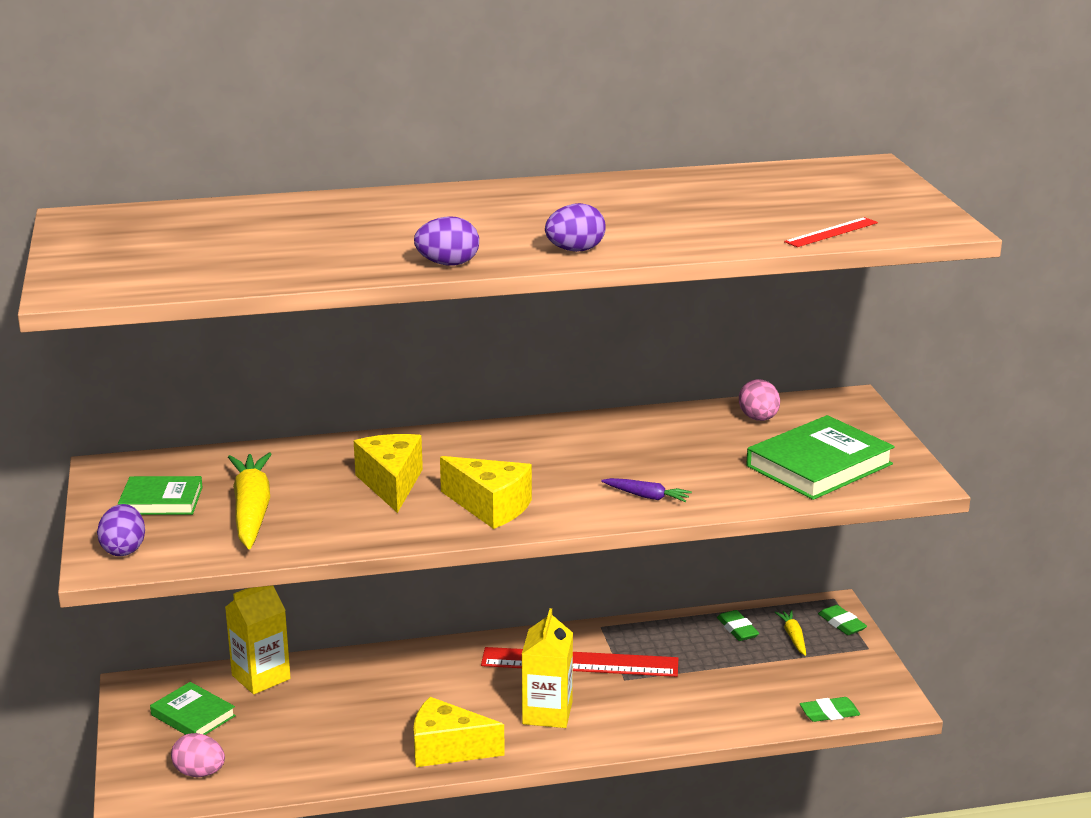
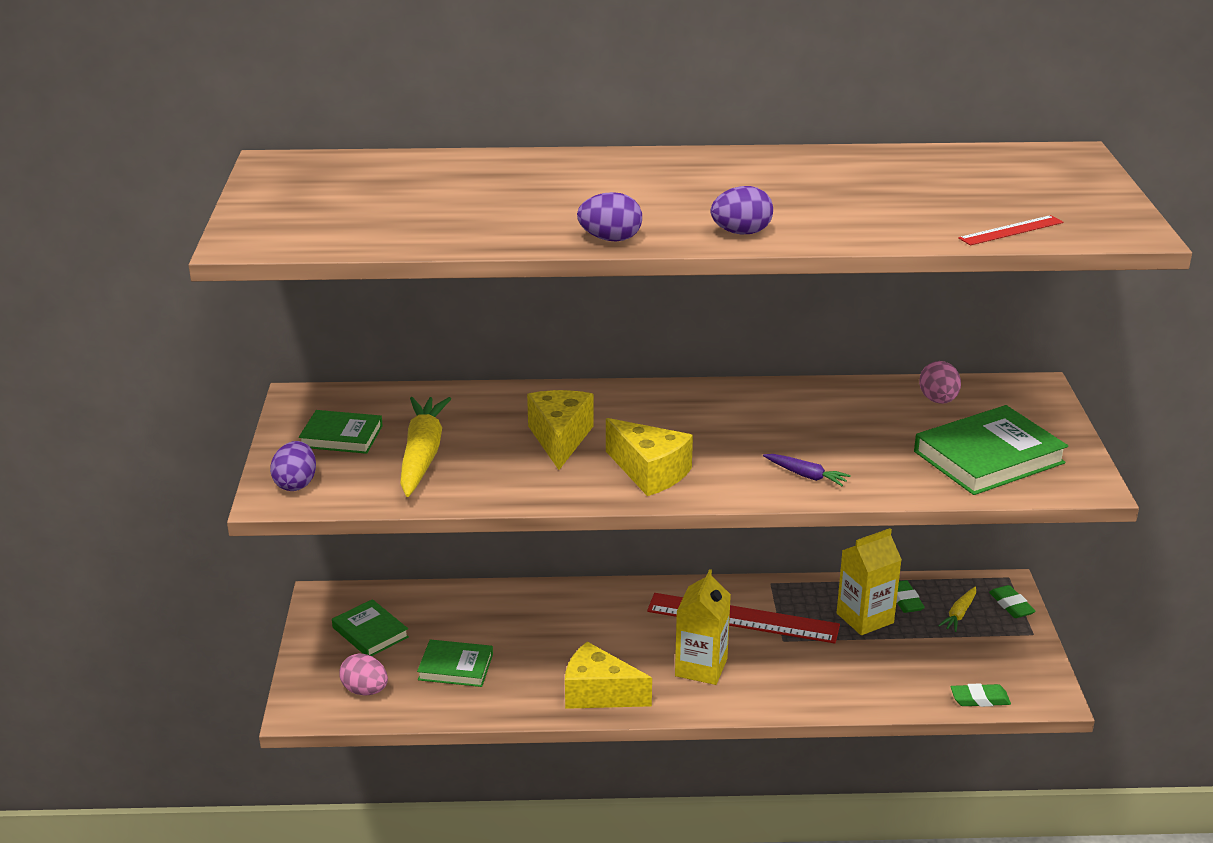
camera: 10 degrees right, 5 degrees up
yellow carton [225,585,291,694] -> yellow carton moved to [837,528,902,635]
yellow carrot [775,610,806,656] -> yellow carrot turned 150 degrees counterclockwise [938,587,976,632]
none -> green book [417,640,493,687]

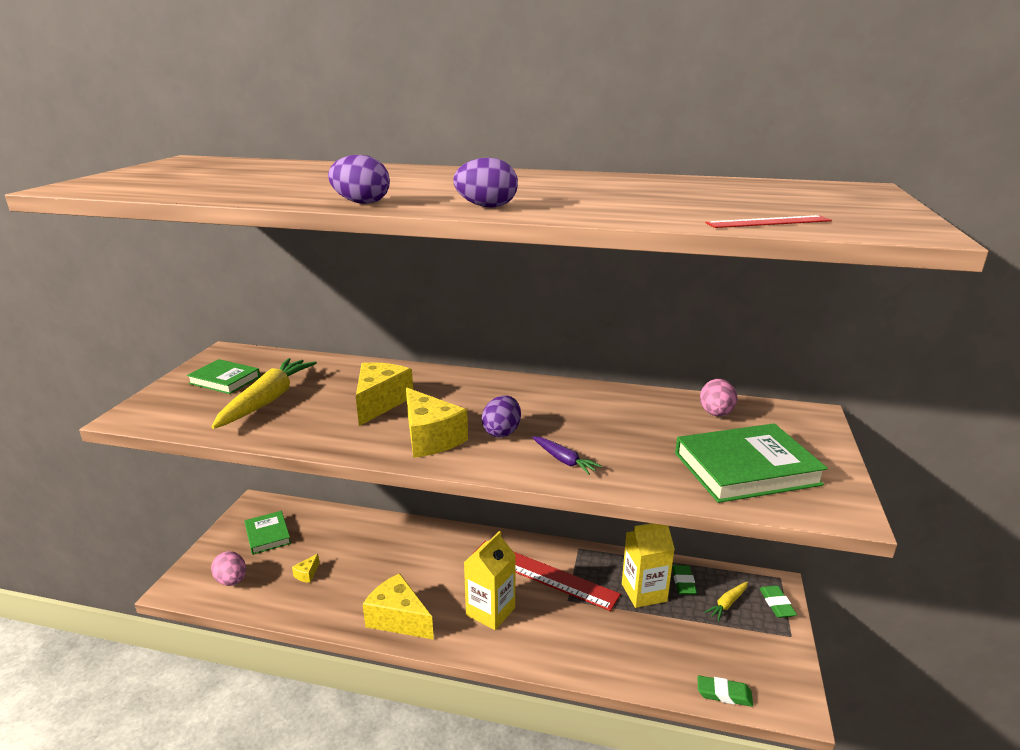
camera: 15 degrees right, 5 degrees down
purple egg [270,441,316,491] -> purple egg moved to [482,396,521,438]
green book [417,640,493,687] -> yellow cheese [292,554,320,583]

